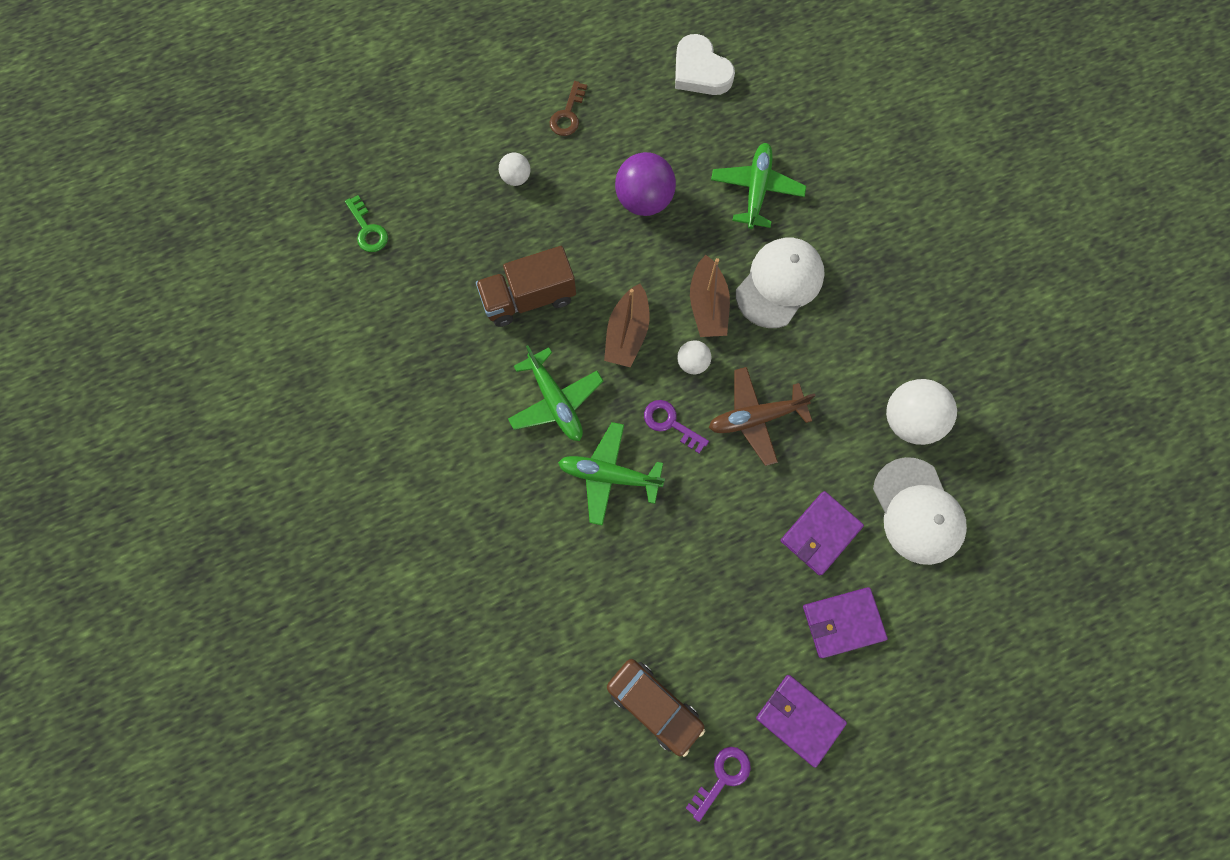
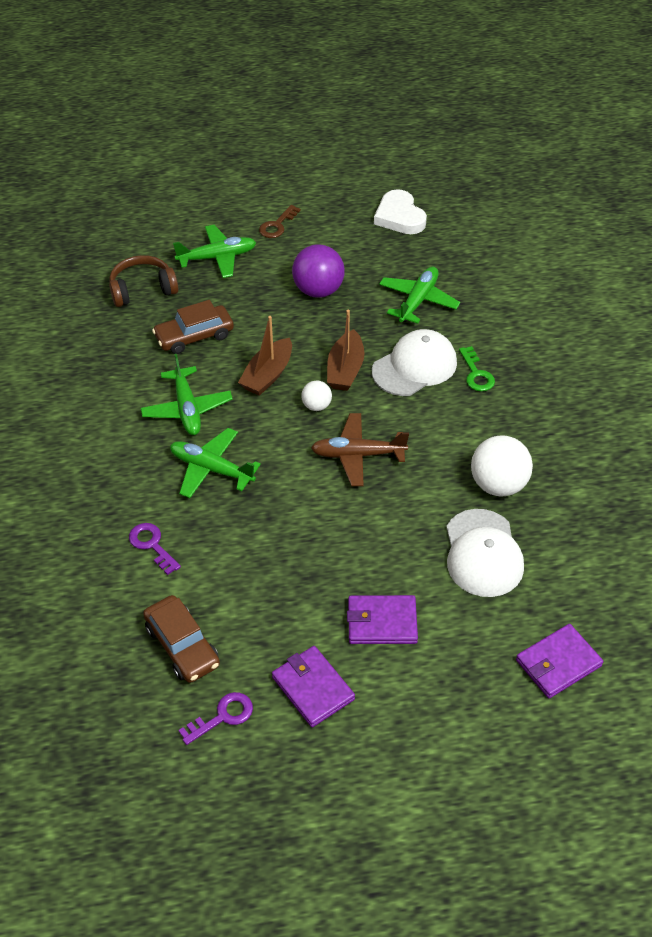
camera: 15 degrees right, 25 degrees down
green key [345,195,388,252] -> green key moved to [459,346,495,392]
brown truck [476,246,576,327] -> brown car [152,300,234,354]
white ball [499,152,530,186] -> green plane [173,225,256,278]
purple key [644,400,709,454] -> purple key moved to [129,523,181,575]
purple wallet [781,491,864,575] -> purple wallet moved to [516,624,603,698]
none -> brown headphones [109,255,178,307]

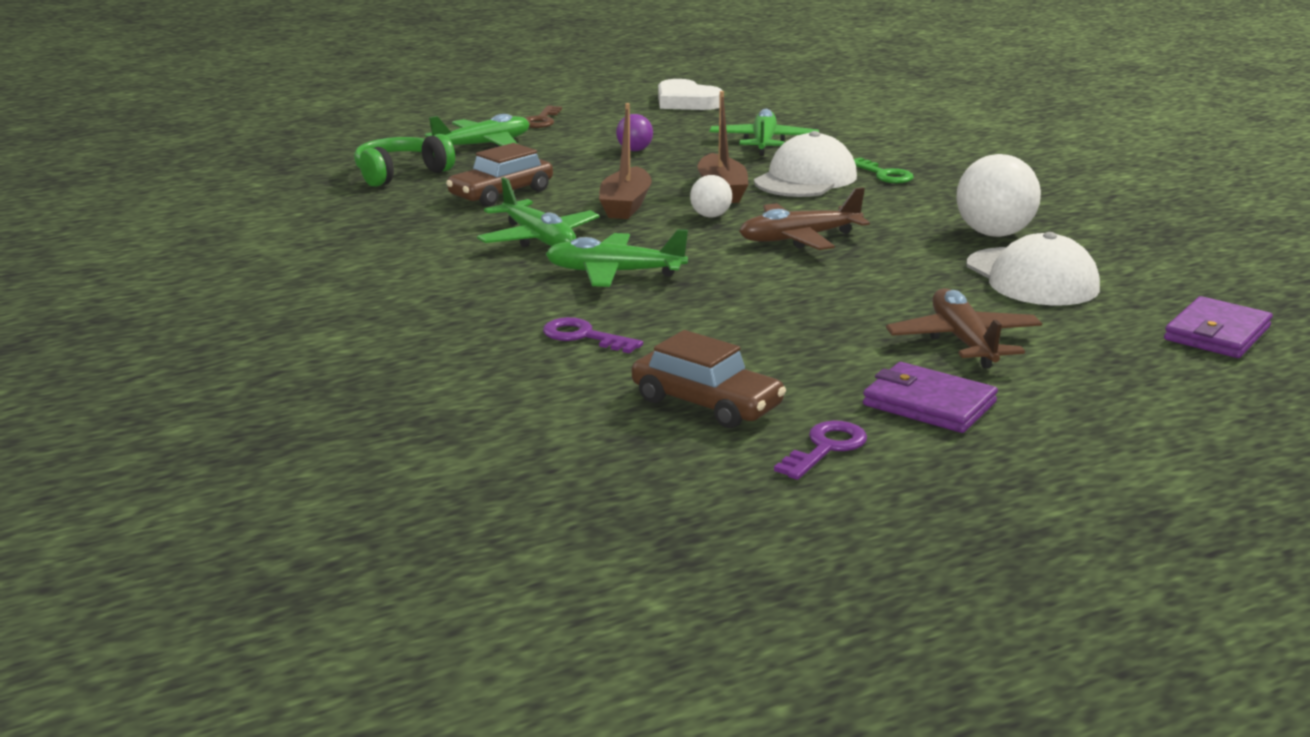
camera: 20 degrees left, 25 degrees down
brown headphones [109,255,178,307] -> green headphones [354,134,455,187]
purple ball [292,244,345,298] -> purple ball [616,114,653,151], size x0.54
purple wallet [347,595,418,644] -> brown plane [886,288,1042,368]

